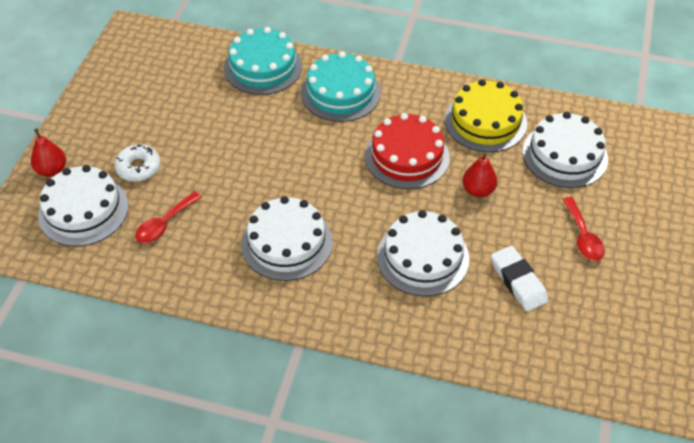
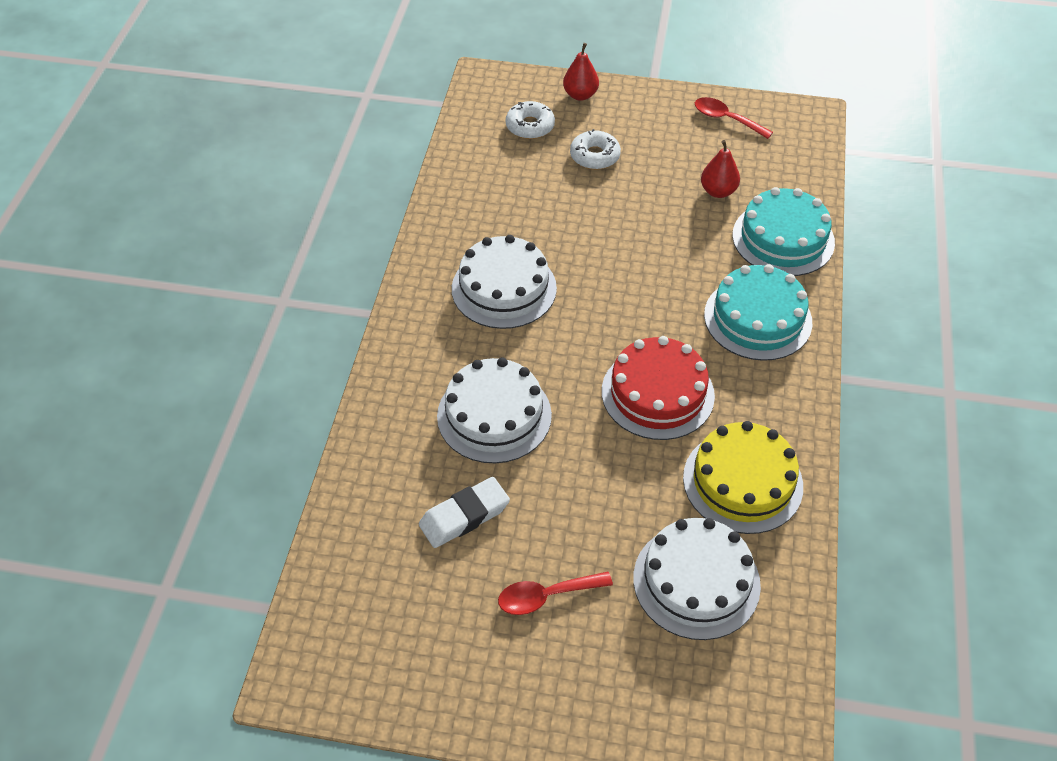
camera: 85 degrees right, 0 degrees up
white cake [38,165,129,247] -> white donut [506,101,555,139]
red spoon [135,191,202,243] -> red spoon moved to [695,97,773,139]
red pear [462,153,497,197] -> red pear moved to [701,140,740,198]

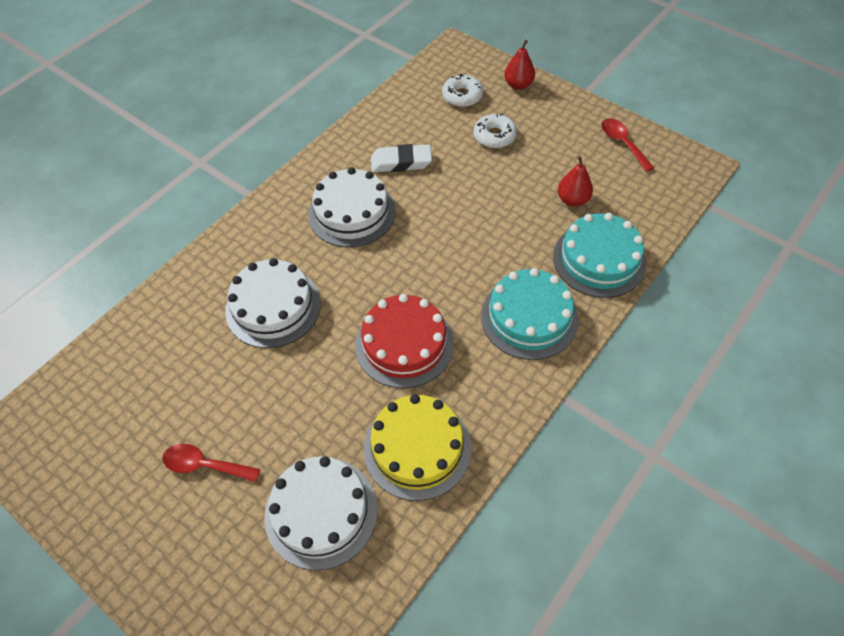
camera: 30 degrees right, 5 degrees up
white eraser [419,477,510,548] -> white eraser moved to [371,144,432,172]

